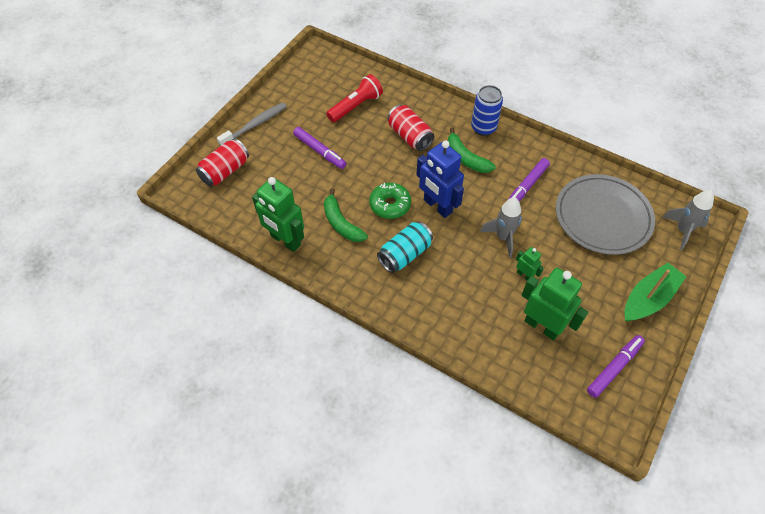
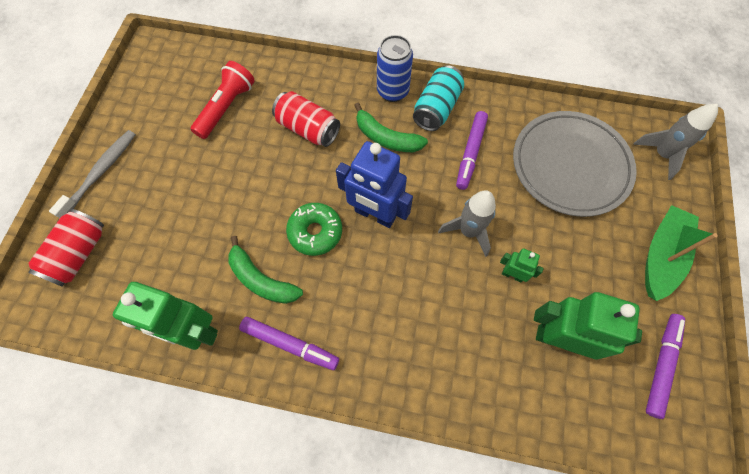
camera: 20 degrees left, 10 degrees up
purple marker [293,127,346,169] -> purple marker moved to [239,317,339,370]
turquoise can [377,222,433,273] -> turquoise can moved to [413,66,464,131]

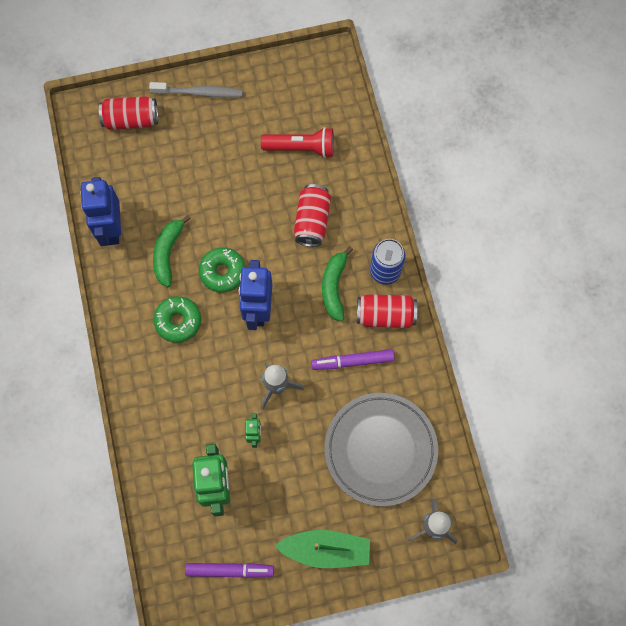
camera: 65 degrees right, 5 degrees up
green robot [113,282,218,350] -> blue robot [80,177,121,246]
purple marker [239,317,339,370] -> none
turquoise can [413,66,464,131] -> red can [357,294,417,328]
none -> green donut [153,296,201,343]

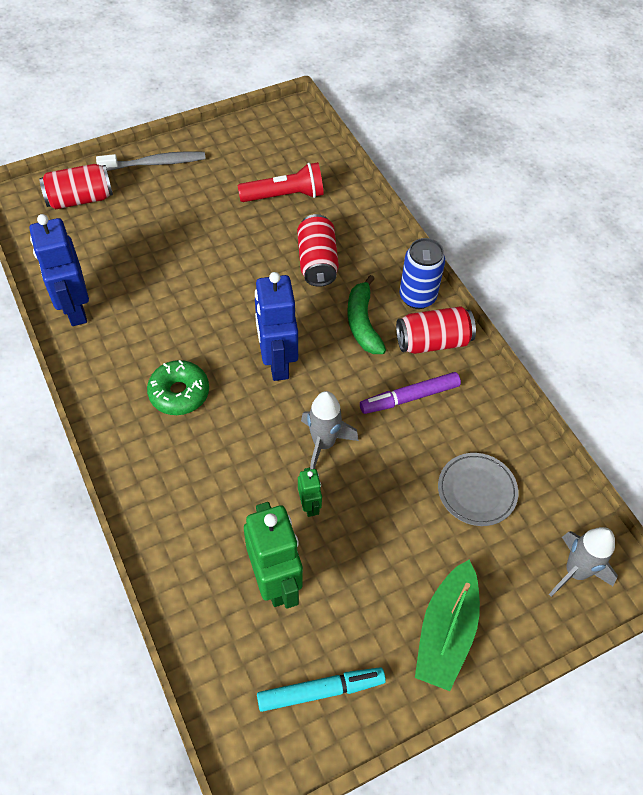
camera: 15 degrees left, 15 degrees down
green banana [153,215,191,287] -> none
purple marker [185,563,274,578] -> turquoise marker [257,667,386,712]
green donut [199,248,245,293] -> none
green boat [275,530,370,568] -> green boat turned 120 degrees clockwise [415,559,480,691]
grey plate [324,393,438,506] -> grey plate [438,453,518,526], size x0.54

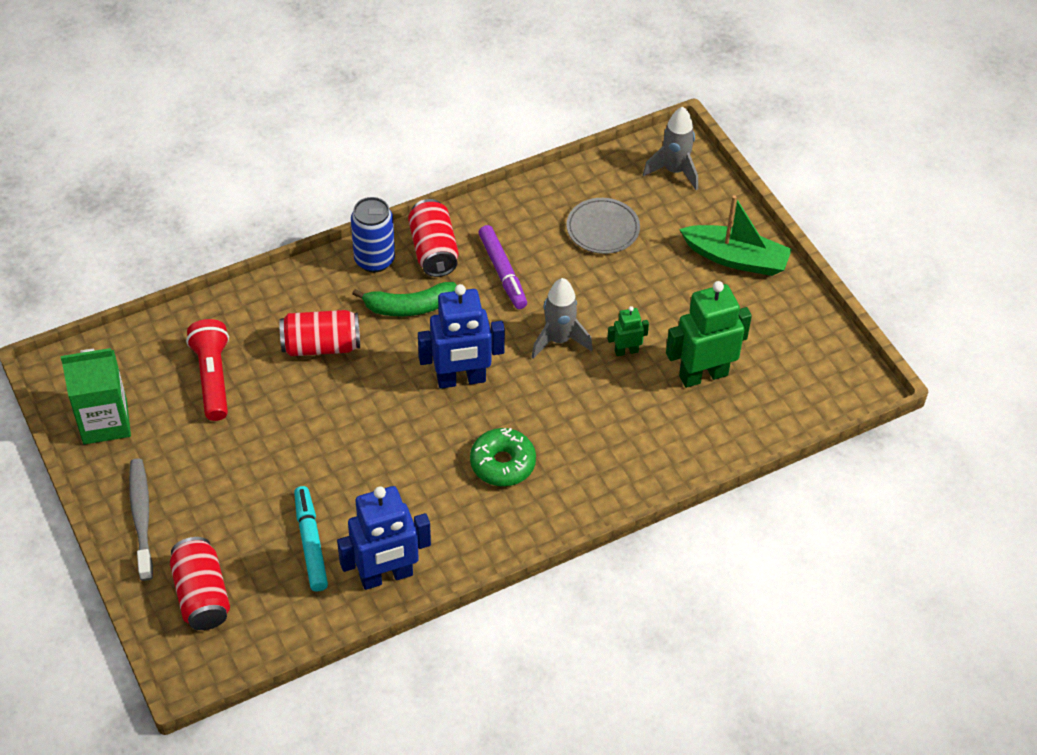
camera: 90 degrees left, 5 degrees down
turquoise marker [257,667,386,712] -> turquoise marker moved to [294,486,328,591]
none -> green carton [61,348,131,444]

